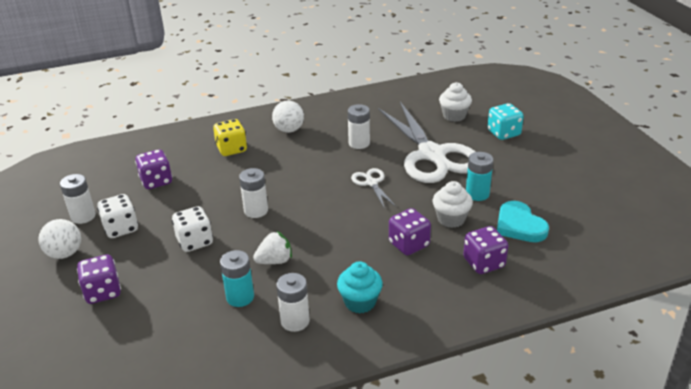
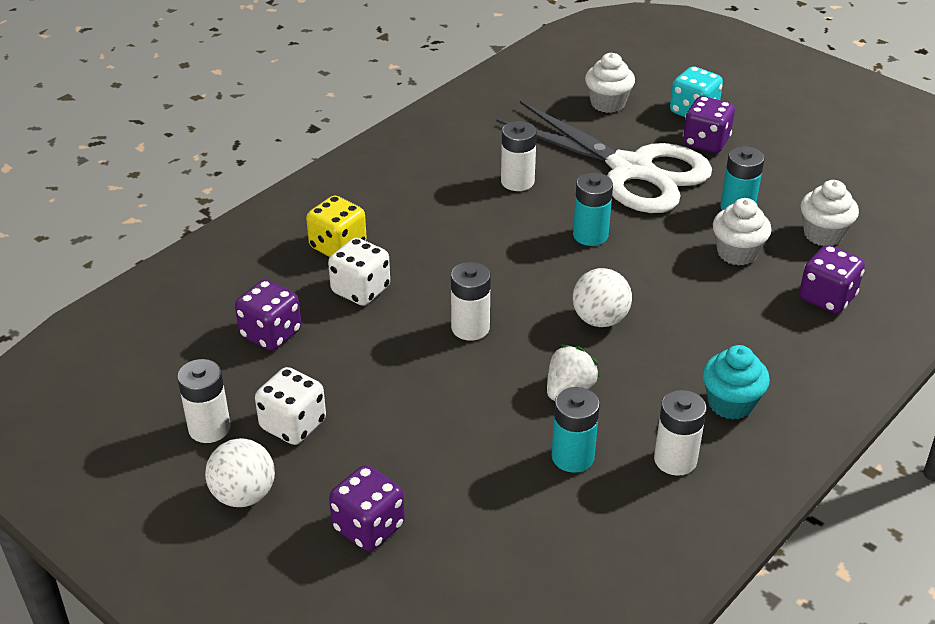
camera: 30 degrees left, 5 degrees up
white dice [172,206,213,252] -> white dice moved to [328,238,390,306]
white ball [272,101,304,133] -> white ball moved to [573,268,632,327]
white scissors [351,168,395,209] -> turquoise battery [573,172,613,246]
purple dice [389,208,431,255] -> purple dice moved to [683,96,735,153]
turquoise heart [497,201,549,242] -> white cupcake [801,180,859,246]

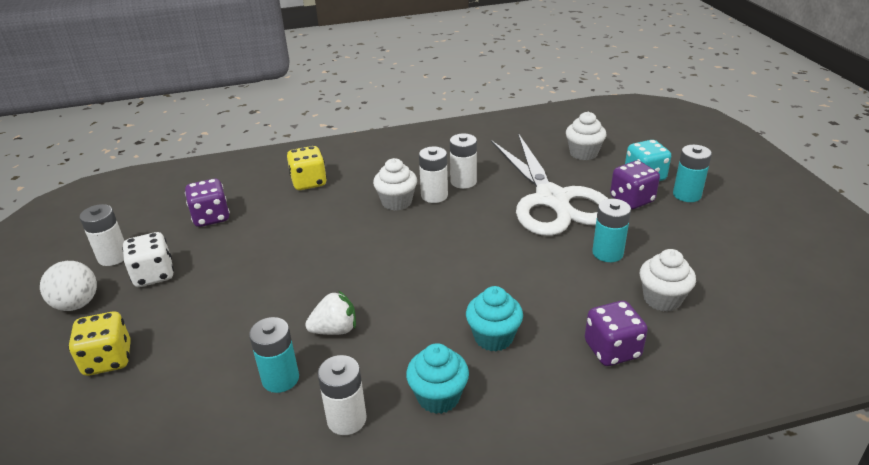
camera: 35 degrees right, 5 degrees down
white dice [328,238,390,306] -> none
purple dice [329,465,405,551] -> yellow dice [68,312,131,376]
white battery [451,262,491,341] -> white battery moved to [419,146,448,203]
turquoise battery [573,172,613,246] -> turquoise battery moved to [673,145,712,202]
white ball [573,268,632,327] -> none
white cupcake [713,198,771,266] -> white cupcake moved to [373,158,417,211]
none -> turquoise cupcake [466,286,523,351]

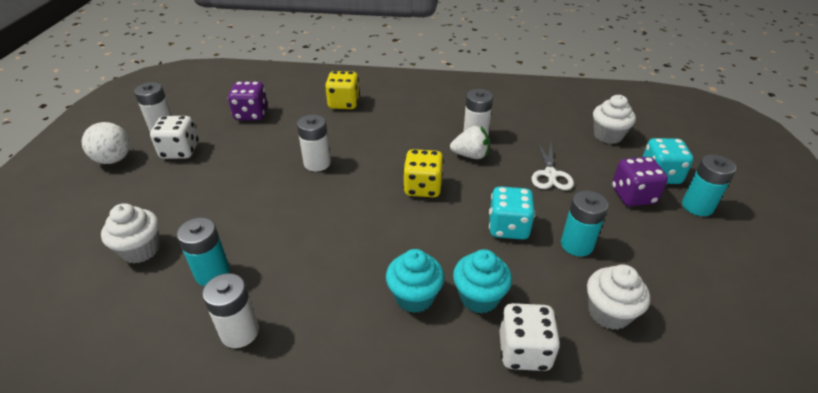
camera: 20 degrees right, 5 degrees up
yellow dice [68,312,131,376] -> yellow dice moved to [403,149,444,197]
white strawberry [305,290,356,335] -> white strawberry moved to [450,126,490,159]
white cupcake [373,158,417,211] -> white cupcake moved to [101,203,160,263]
turquoise cupcake [406,343,469,414] -> turquoise cupcake moved to [453,249,512,314]
white battery [419,146,448,203] -> white battery moved to [297,114,331,171]
white scissors [491,133,609,236] -> white scissors [532,142,574,190], size x0.42
purple dice [585,301,648,366] -> white dice [500,303,561,371]
none -> turquoise dice [489,186,535,240]

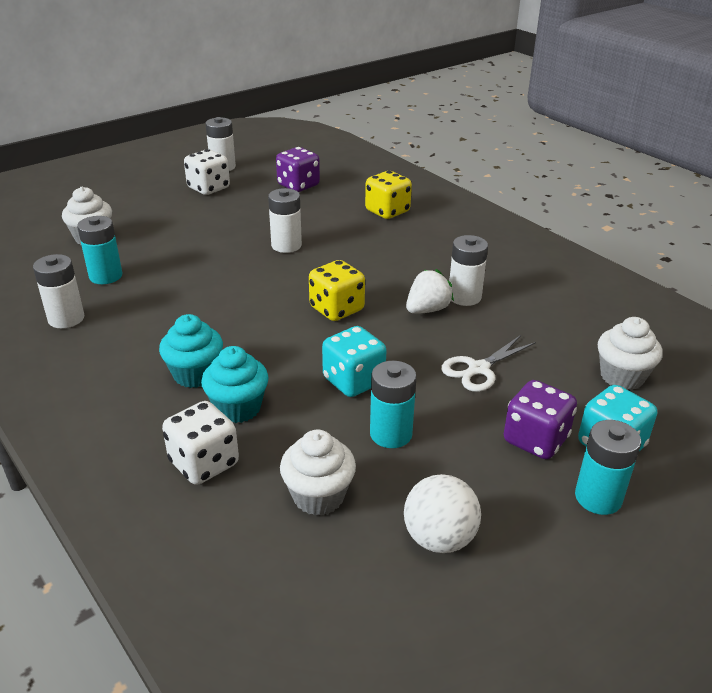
camera: 45 degrees right, 5 degrees down
white ball [82,122,130,164] -> white ball moved to [404,474,481,553]
white strawberry [450,126,490,159] -> white strawberry turned 90 degrees counterclockwise [406,269,454,314]

